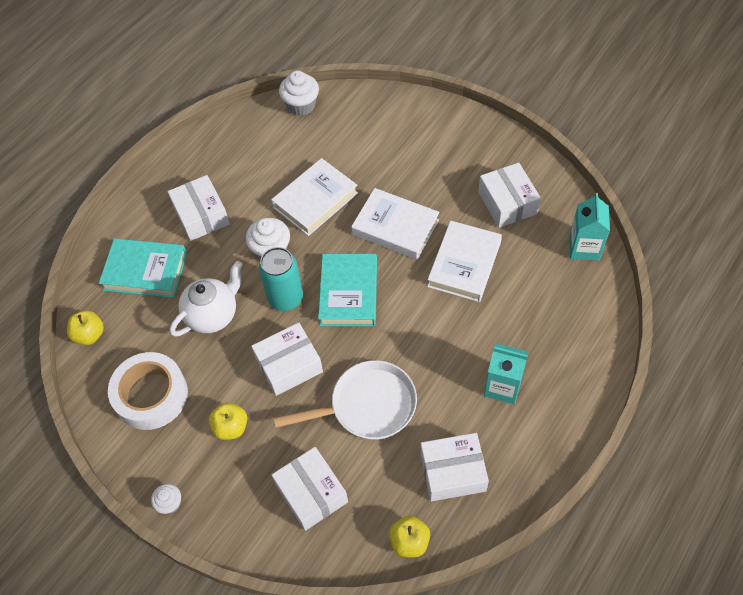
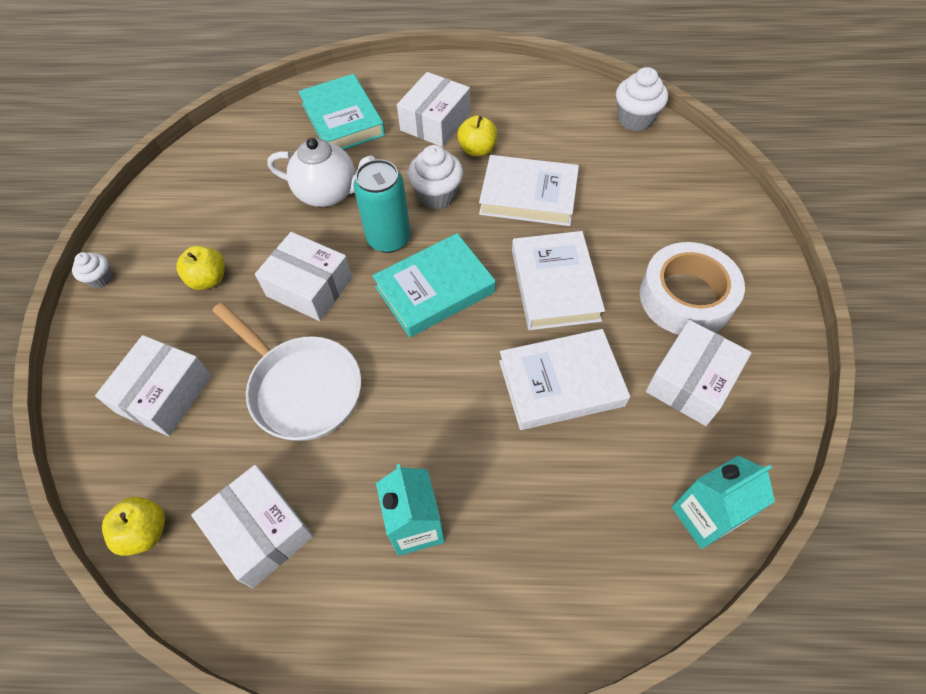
camera: 55 degrees right, 0 degrees up
yellow apple [67,310,104,345] -> yellow apple moved to [457,116,498,157]
white tape [108,352,188,430] -> white tape moved to [640,242,745,335]

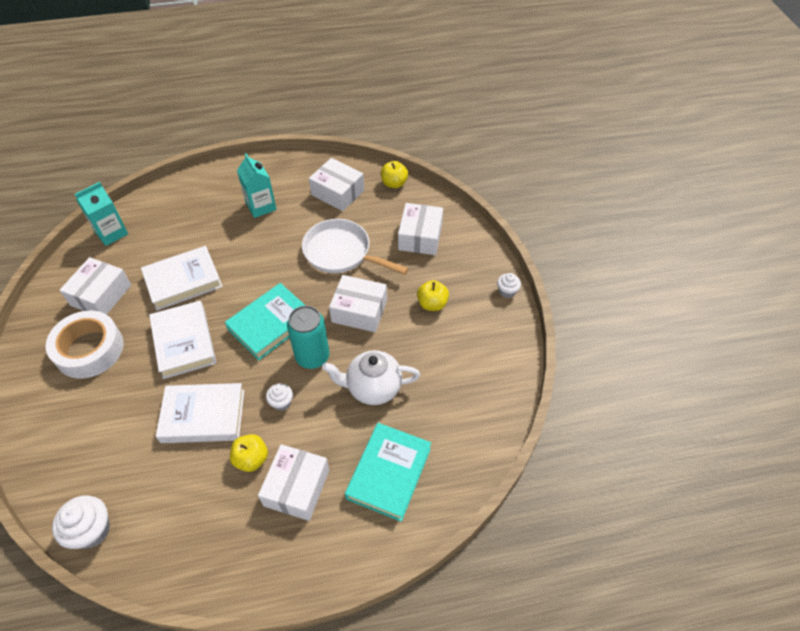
camera: 165 degrees right, 5 degrees down
turquoise book [298,74,385,150] -> turquoise book turned 60 degrees clockwise [345,423,431,522]
white cupcake [408,145,463,209] -> white cupcake [266,383,293,411], size x0.58

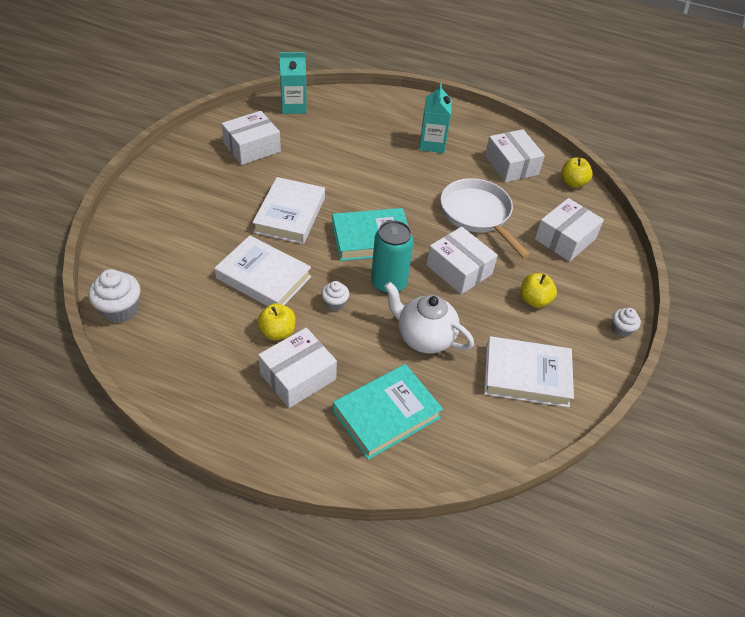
camera: 30 degrees right, 5 degrees down
white tape [46,310,124,378] -> none
white book [141,246,223,310] -> white book moved to [484,336,574,407]

